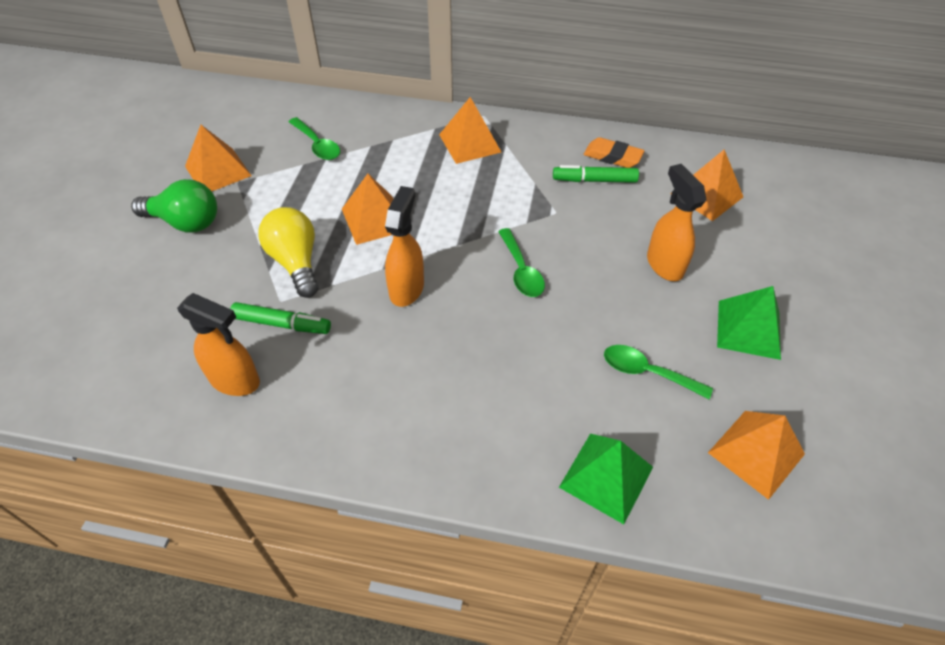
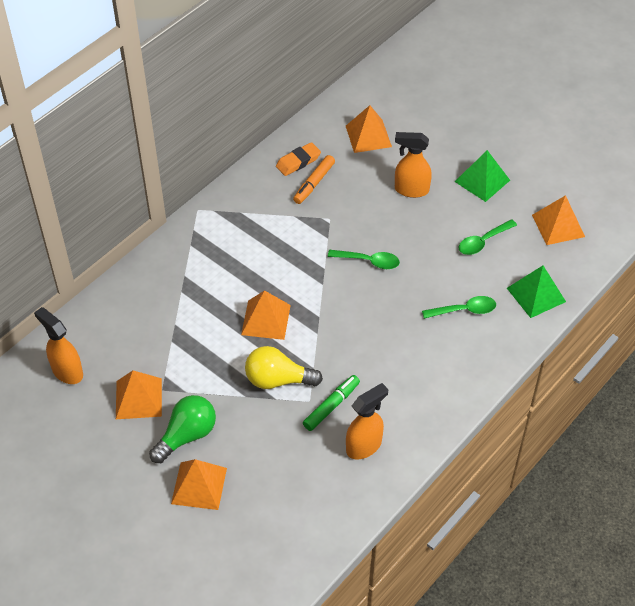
camera: 60 degrees left, 0 degrees up
green spoon [289,117,340,160] -> green spoon moved to [422,296,496,319]
orange spray bottle [385,186,424,307] -> orange spray bottle moved to [34,307,83,384]
orange pyramid [439,97,501,164] -> orange pyramid moved to [171,459,227,510]
green marker [553,165,639,183] -> orange marker [293,155,335,204]

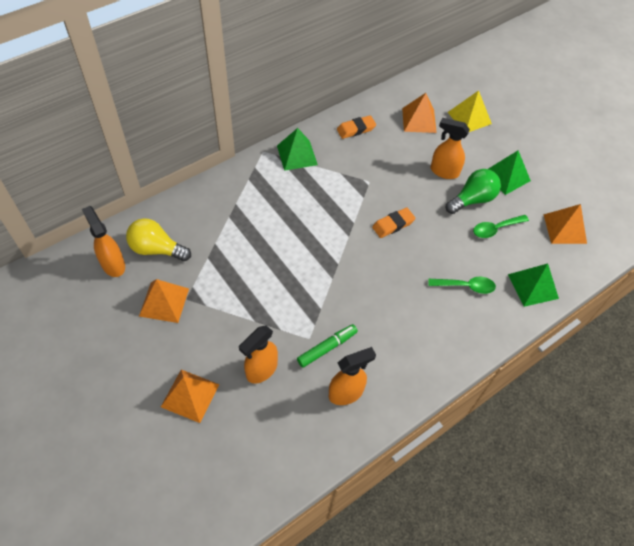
camera: 10 degrees right, 5 degrees up
green light bulb [149,395,216,463] -> green light bulb moved to [446,169,501,214]
orange pyramid [241,290,291,340] -> none
yellow light bulb [245,346,323,389] -> yellow light bulb moved to [126,218,191,261]
orange marker [293,155,335,204] -> none
green spoon [328,250,400,269] -> orange eraser [372,208,415,238]
none -> orange spray bottle [239,325,278,384]
none -> green pyramid [277,128,318,171]
none -> yellow pyramid [448,91,492,132]

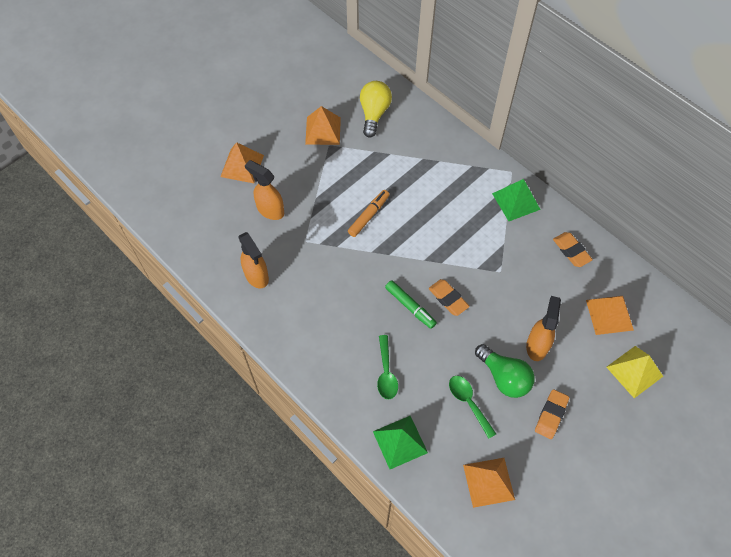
camera: 85 degrees right, 5 degrees up
orange spray bottle [82,206,125,277] -> none
green marker [297,324,358,368] -> green marker moved to [385,280,437,329]
green pyramid [488,151,531,195] -> orange eraser [535,389,569,439]
none -> orange marker [348,190,390,237]

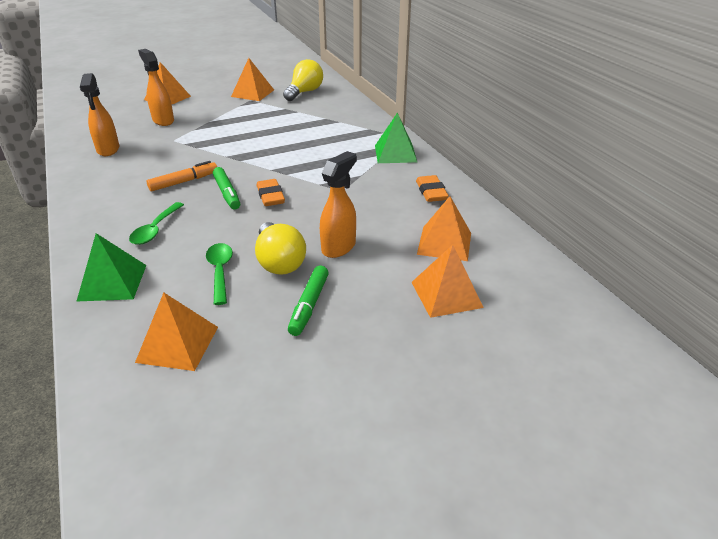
camera: 20 degrees right, 25 degrees down
orange marker [348,190,390,237] -> orange marker moved to [147,161,217,191]
green light bulb [475,344,535,398] -> yellow light bulb [255,222,306,275]
orange eraser [535,389,569,439] -> green marker [288,266,329,336]
yellow pyramid [606,346,663,398] -> orange pyramid [411,245,484,318]

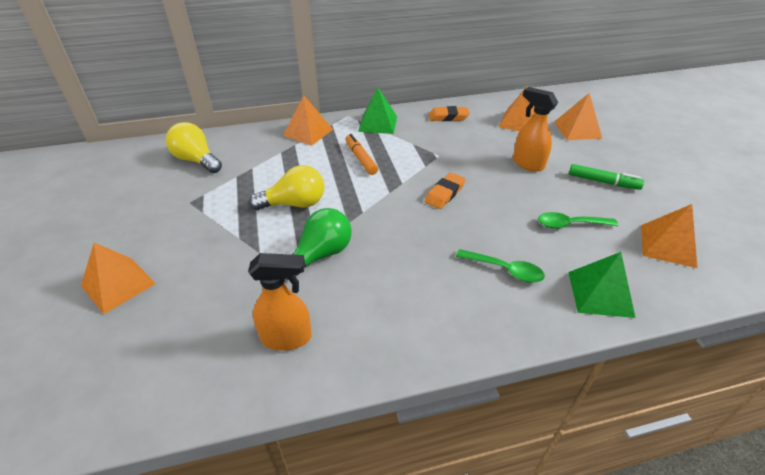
camera: 80 degrees left, 5 degrees up
orange spray bottle [138,49,174,126] -> none
orange marker [147,161,217,191] -> orange marker moved to [345,134,378,175]
green marker [213,167,240,209] -> none
orange pyramid [231,58,274,101] -> orange pyramid moved to [283,95,333,146]
yellow light bulb [255,222,306,275] -> yellow light bulb moved to [249,165,325,210]
orange eraser [257,179,285,206] -> orange eraser turned 45 degrees counterclockwise [425,172,466,209]
none -> green light bulb [285,208,352,279]

